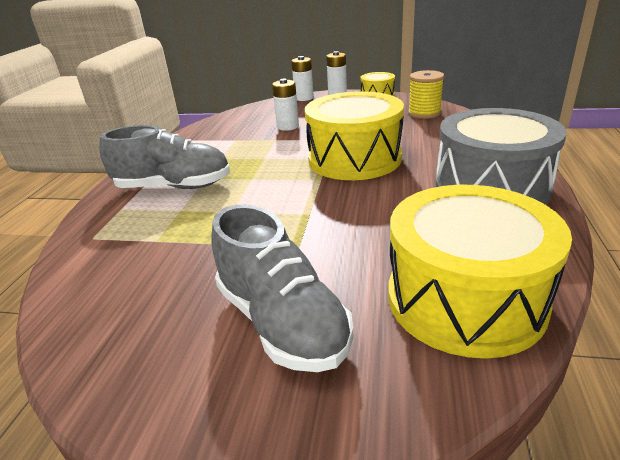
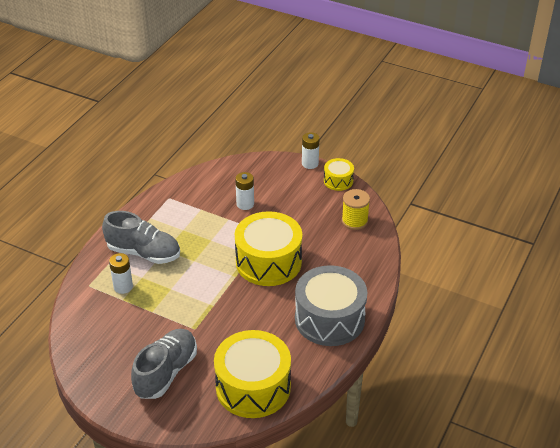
camera: 15 degrees right, 10 degrees up
grey shoe [211,204,353,372] -> grey shoe turned 135 degrees counterclockwise [131,329,197,399]
white battery [291,56,314,101] -> white battery moved to [109,253,133,294]

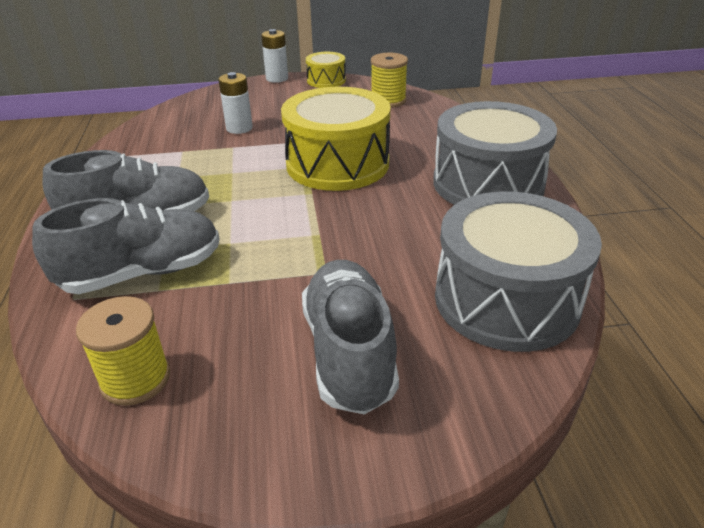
camera: 35 degrees left, 5 degrees down
white battery [109,253,133,294] -> grey shoe [32,198,220,294]
yellow drum [214,330,291,418] -> grey drum [435,192,602,352]
none -> yellow spool [76,296,170,406]

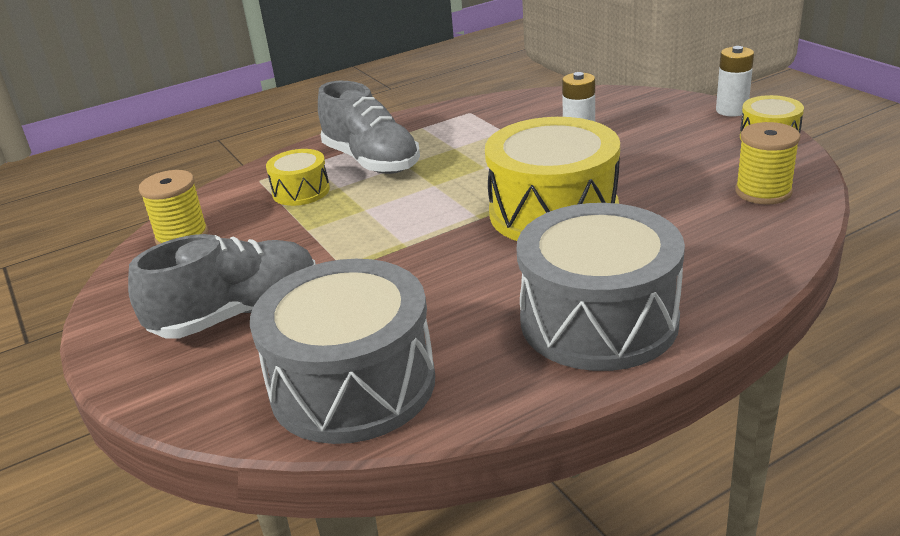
camera: 70 degrees right, 5 degrees down
grey shoe [32,198,220,294] -> yellow drum [266,149,330,206]

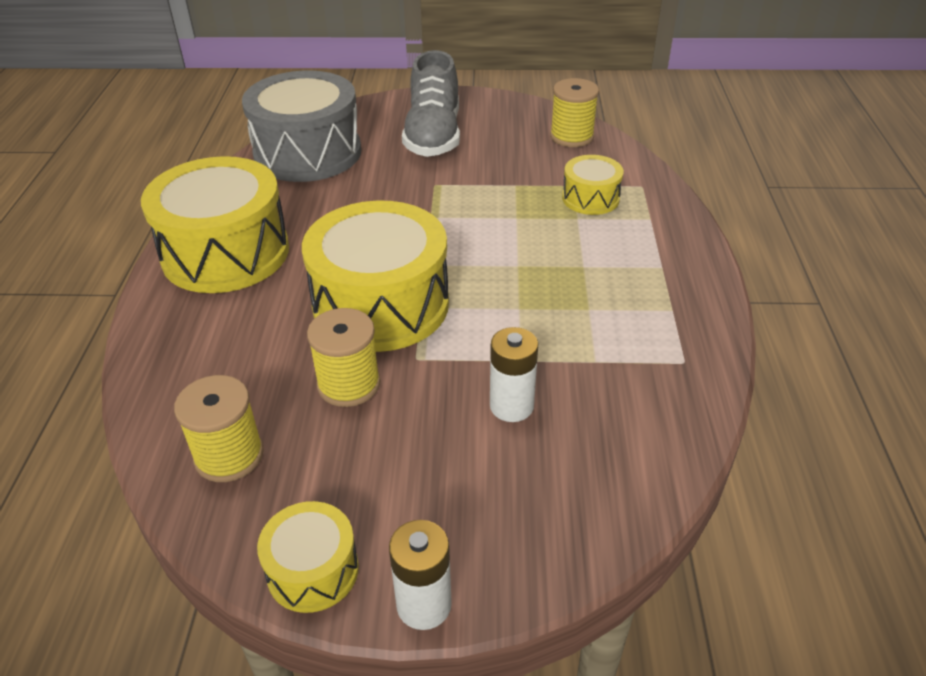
camera: 120 degrees right, 10 degrees up
grey shoe [318,81,420,174] -> none
grey drum [516,203,685,371] -> yellow drum [141,156,289,293]
none -> yellow spool [307,308,380,407]

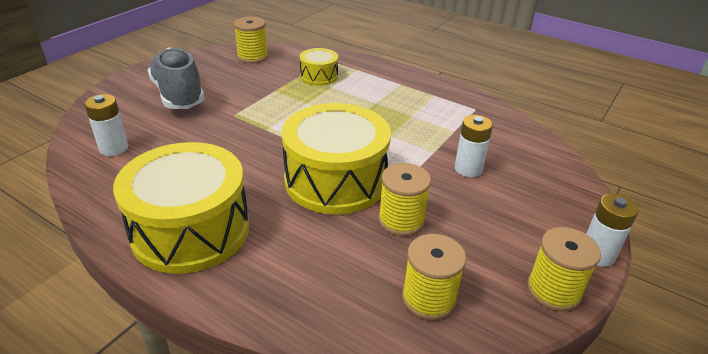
camera: 60 degrees left, 5 degrees down
grey drum [242,71,361,182] -> white battery [84,94,128,156]
yellow drum [257,501,359,613] -> yellow spool [527,227,601,311]
grey shoe [402,50,460,157] -> grey shoe turned 150 degrees counterclockwise [148,47,205,109]

